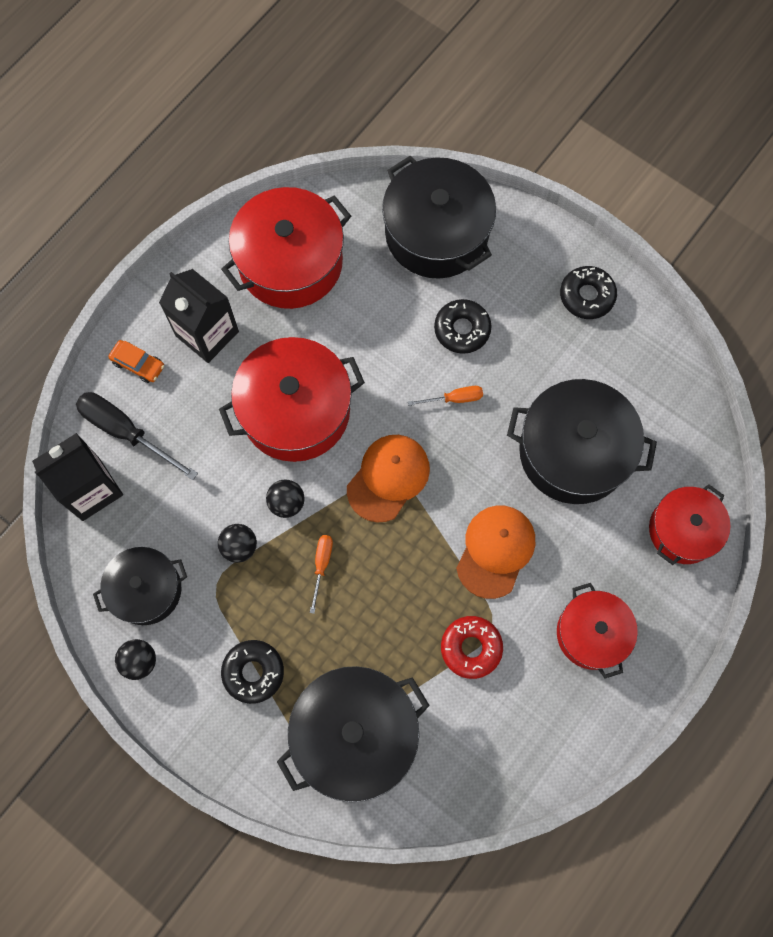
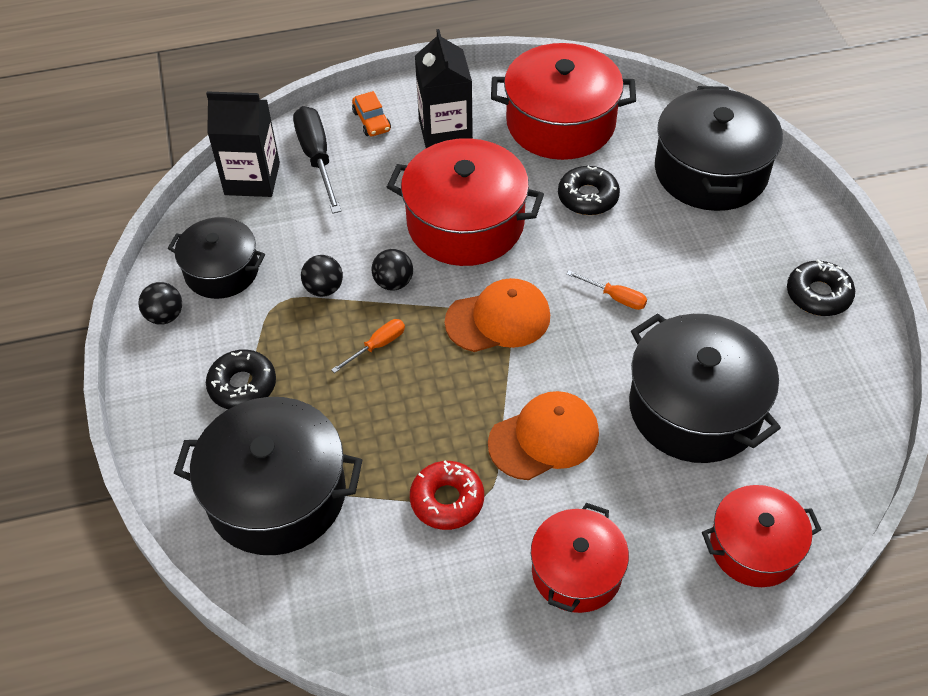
camera: 40 degrees right, 20 degrees down
black donut [434,299,492,354] -> black donut moved to [558,166,620,215]

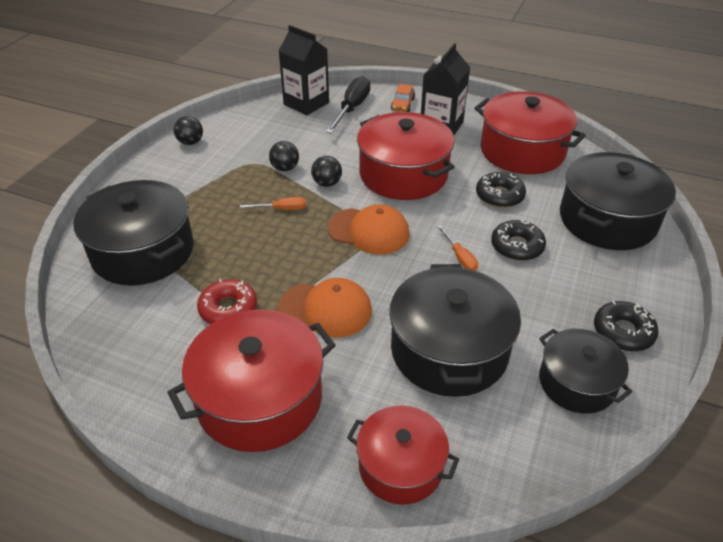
camera: 35 degrees right, 10 degrees down
black pot [167,217,265,299] -> black pot moved to [539,329,633,414]
black donut [206,349,276,409] -> black donut moved to [491,220,546,261]
red pot [531,503,629,613] -> red pot [167,309,336,452], size x1.61

